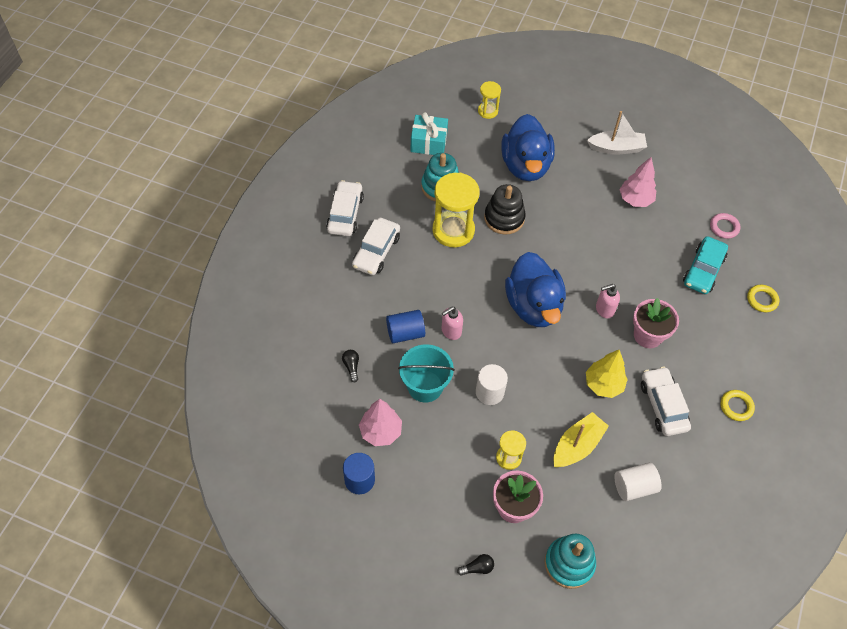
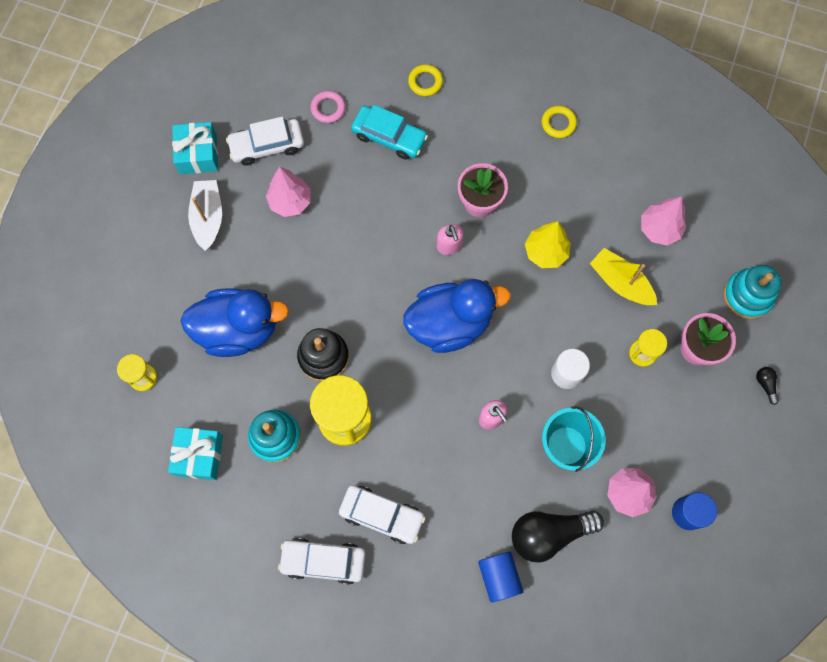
camera: 90 degrees left, 15 degrees up
black light bulb [342,350,359,382] -> black light bulb [512,510,604,562], size x2.40
blue cylinder [386,310,425,343] -> blue cylinder moved to [478,551,523,603]
white cylinder [614,463,662,501] -> pink tree [641,196,686,246]
white car [641,367,691,436] -> white car moved to [226,117,304,166]
none -> turquoise gift [172,122,218,174]

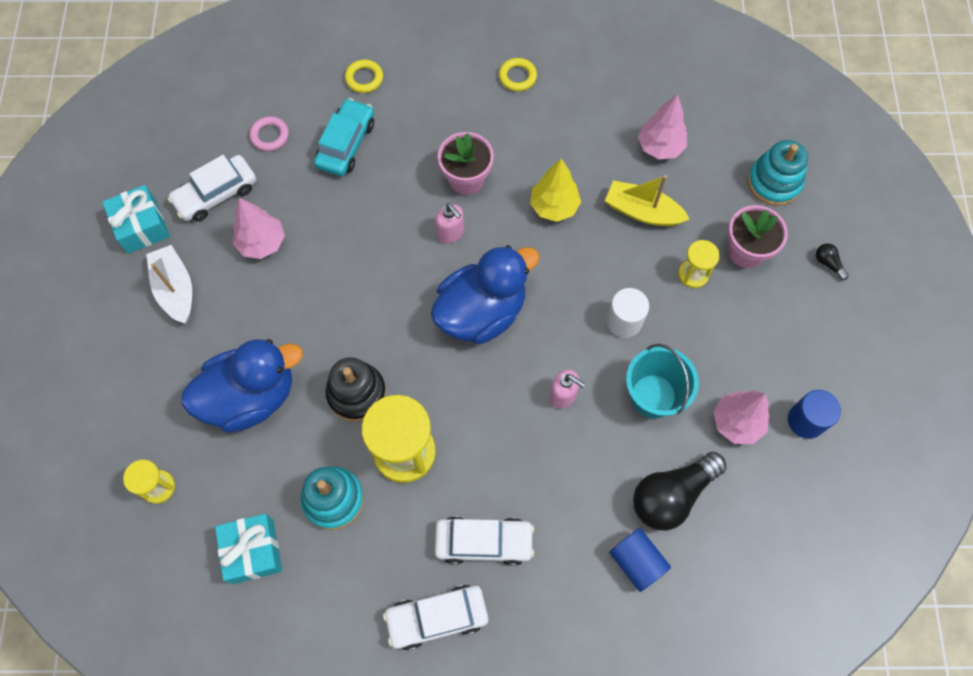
camera: 20 degrees left, 5 degrees down
turquoise car [351,105,428,160] -> turquoise car turned 75 degrees counterclockwise [314,98,374,176]

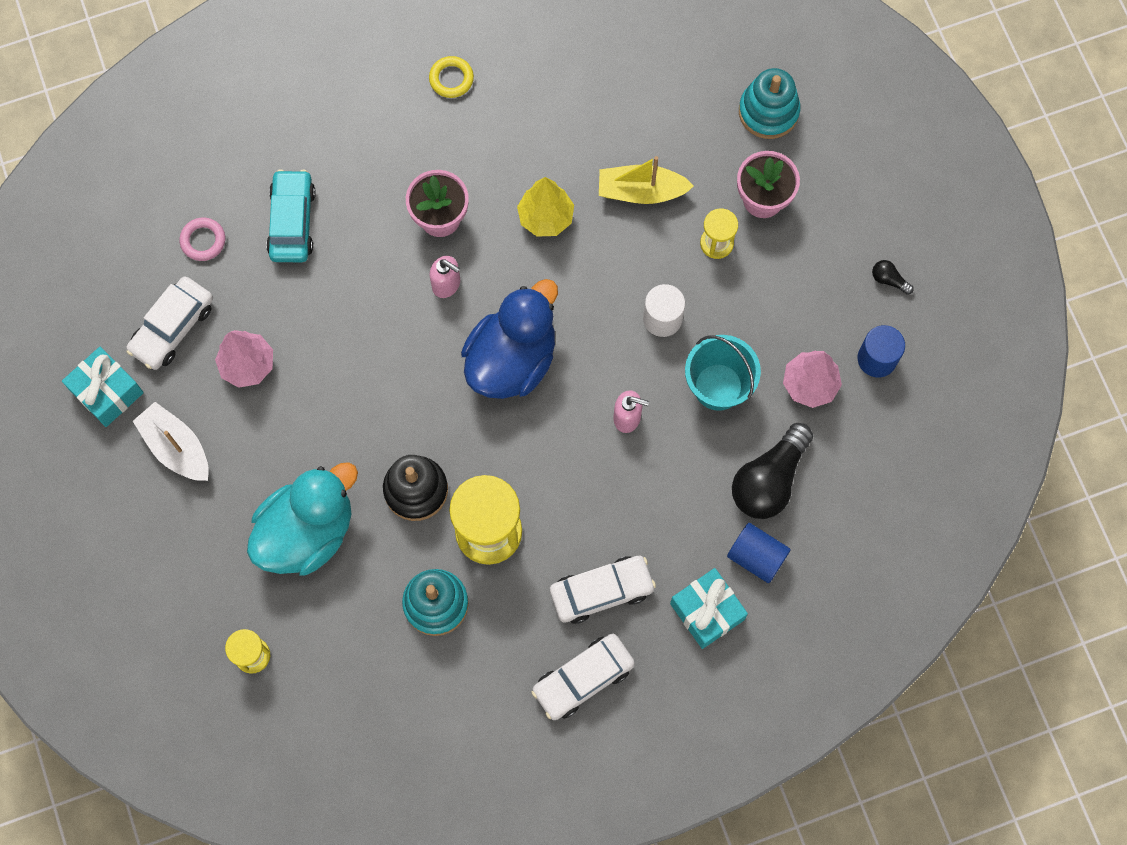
camera: 20 degrees left, 5 degrees up
blue duck [181,339,303,433] -> turquoise duck [247,462,358,576]
turquoise gift [215,514,282,584] -> turquoise gift moved to [670,568,748,649]
yellow ring [345,60,383,93] -> none
pink tree [638,94,687,159] -> none
black light bulb [816,243,849,280] -> black light bulb moved to [872,260,914,295]

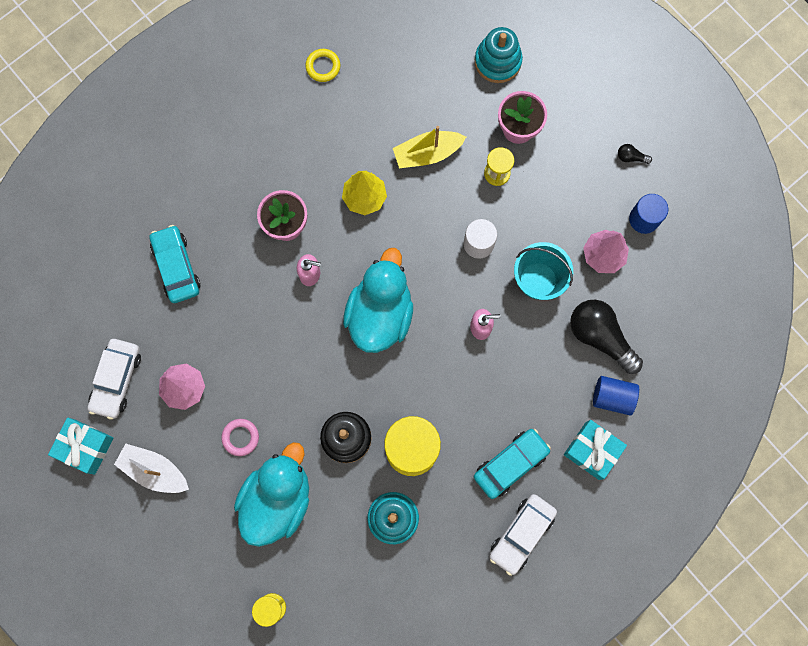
camera: 20 degrees left, 5 degrees up
pink ring [180,217,225,261] -> pink ring moved to [221,419,259,456]
yellow ring [429,56,474,98] -> yellow ring moved to [305,49,341,82]
blue duck [461,279,558,399] -> turquoise duck [343,248,413,353]
white car [550,556,656,624] -> turquoise car [474,429,551,499]
black light bulb [732,423,813,519] -> black light bulb turned 120 degrees clockwise [570,300,643,374]

